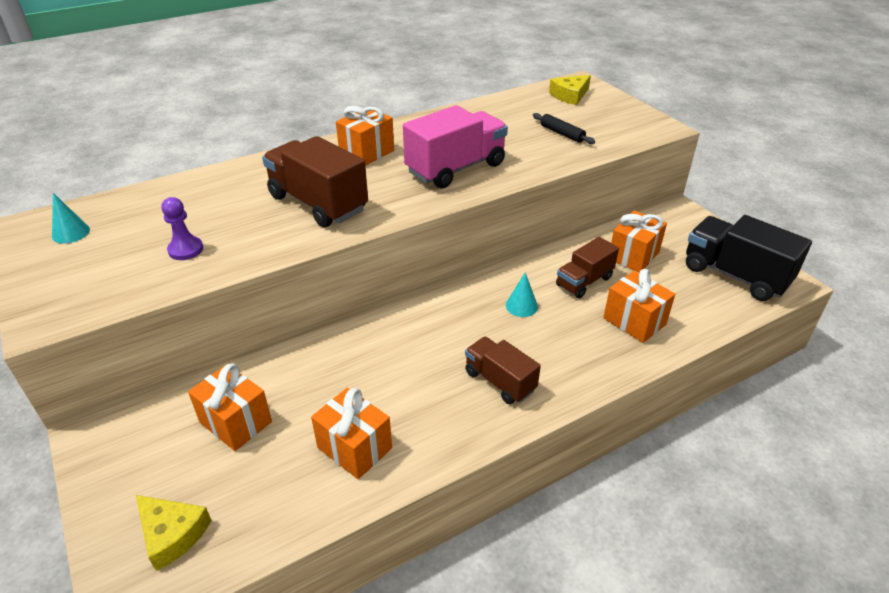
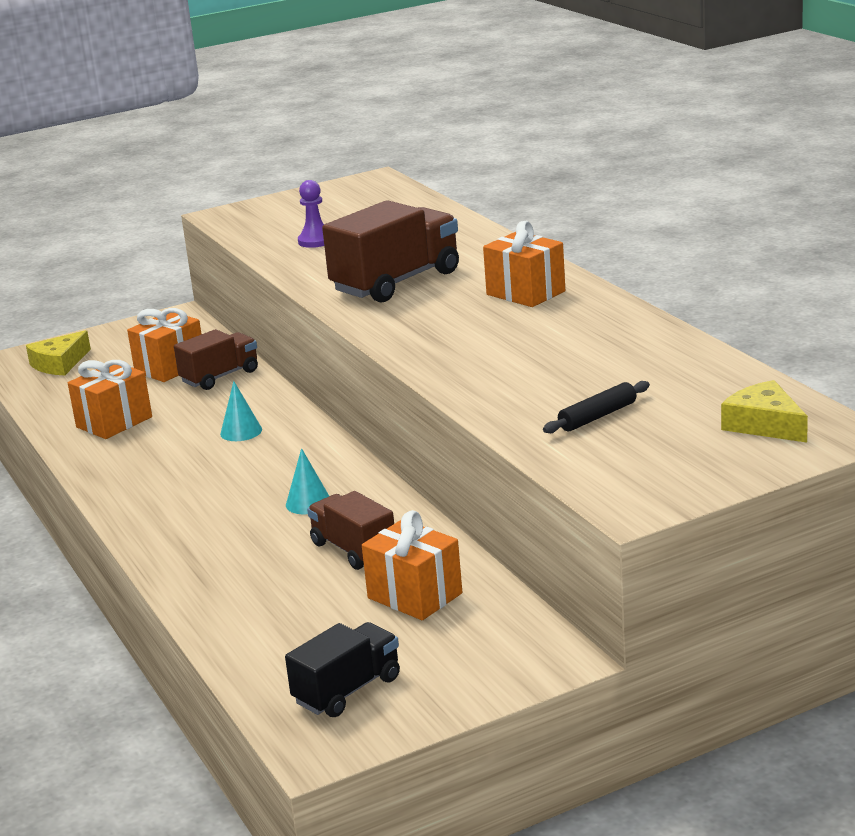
camera: 95 degrees right, 15 degrees down
turquoise cone [52,193,90,244] -> turquoise cone moved to [220,381,262,441]
pink truck [403,105,508,188] -> none
brown truck [465,337,541,404] -> brown truck moved to [174,329,258,390]
orange gift [603,269,675,343] -> none
black truck [686,215,812,301] -> black truck [285,622,400,717], size x0.61

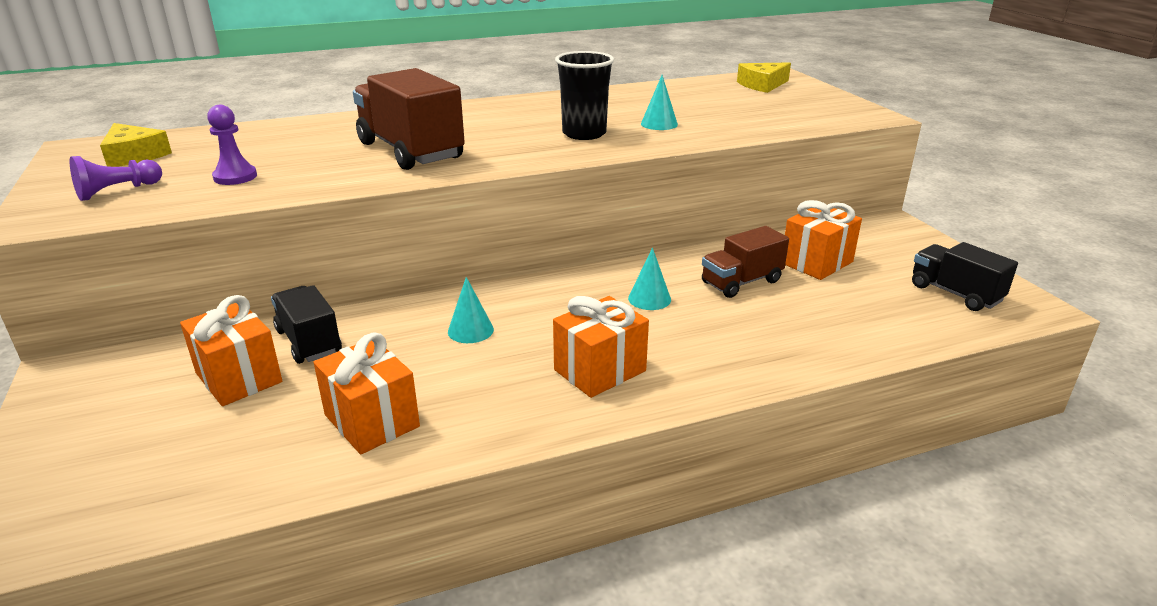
camera: 85 degrees left, 5 degrees up
yellow cheese [26,330,91,375] -> yellow cheese moved to [100,123,172,167]
brown truck [174,329,258,390] -> black truck [271,285,342,364]
orange gift [483,221,565,307] -> orange gift moved to [553,296,649,398]
black rolling pin [543,381,650,433] -> none
none -> purple pawn [70,156,162,201]
none -> black cup [555,51,614,140]
none -> turquoise cone [641,75,678,130]

